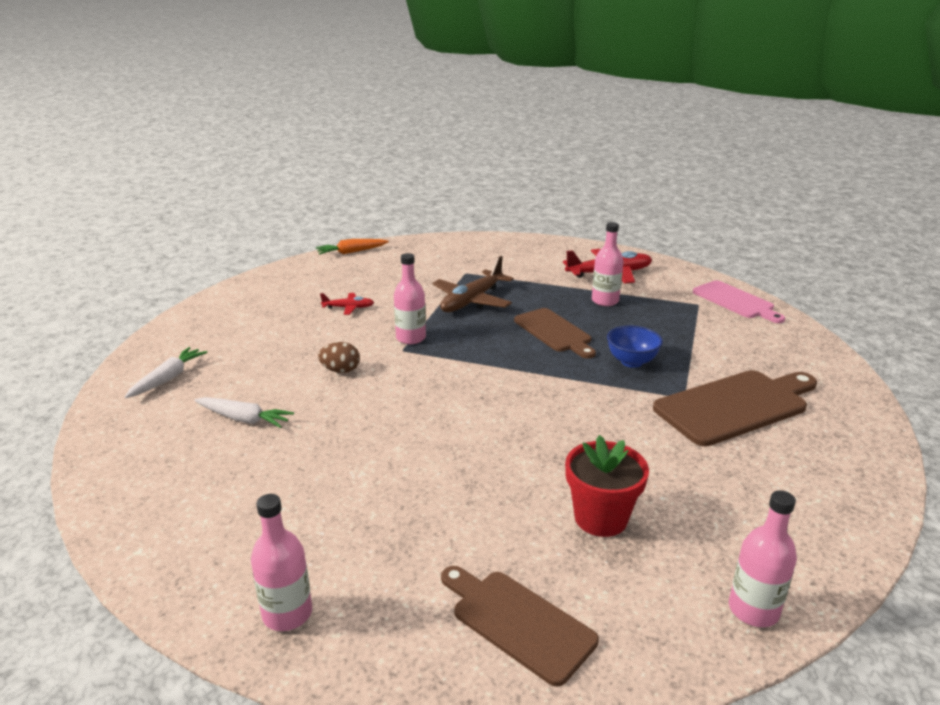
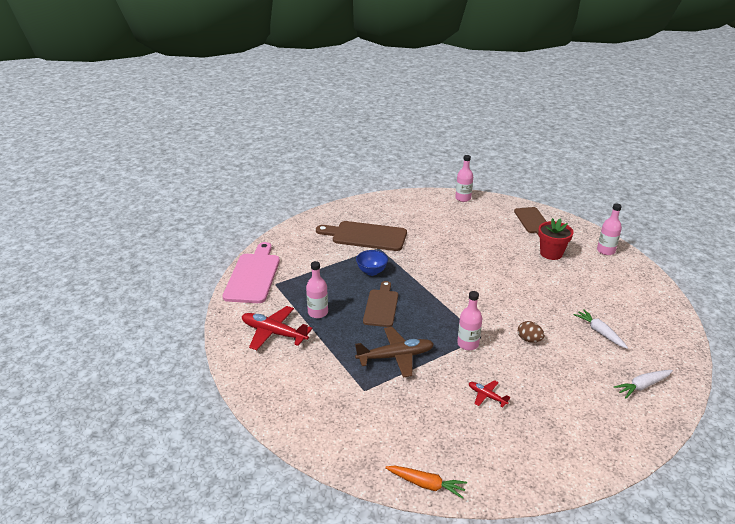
camera: 140 degrees left, 5 degrees up
red flower pot [565,435,649,537] -> red flower pot moved to [538,218,574,260]
pink cutting board [693,280,785,323] -> pink cutting board [223,242,280,303], size x1.51

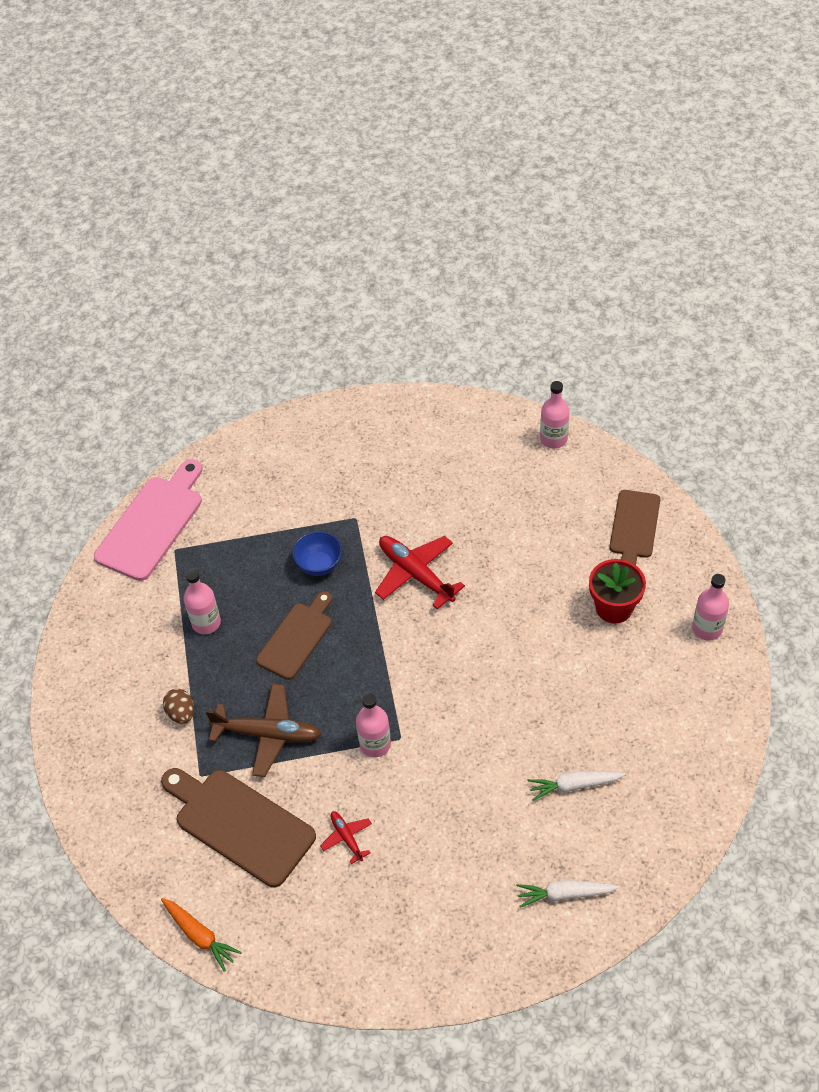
camera: 25 degrees right, 20 degrees up
red plane [242,306,313,350] -> red plane moved to [375,536,465,609]
brown cutting board [316,221,407,251] -> brown cutting board moved to [161,768,316,887]
brown egg [518,321,544,343] -> brown egg moved to [163,689,194,724]
white carrot [573,309,628,349] -> white carrot turned 90 degrees counterclockwise [527,771,626,801]

